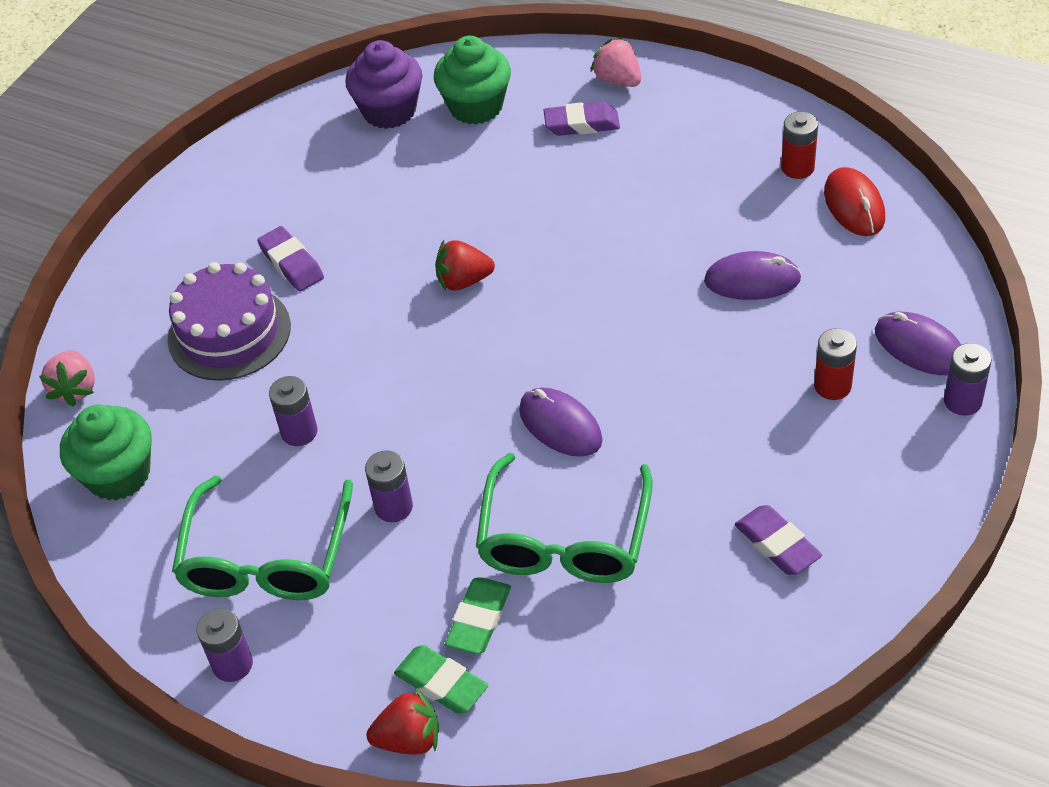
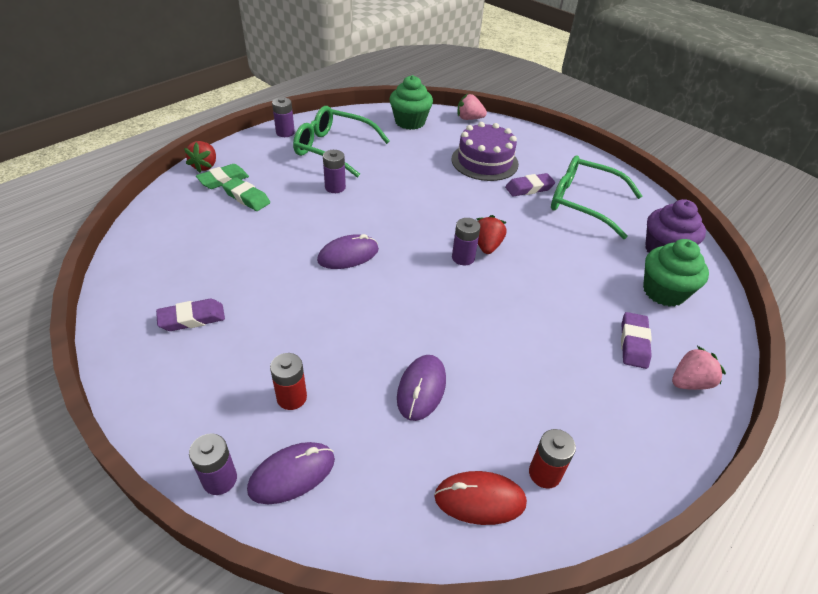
camera: 100 degrees right, 5 degrees down
purple battery [269,376,318,446] -> purple battery moved to [452,218,481,265]
green glasses [476,453,653,583] -> green glasses moved to [551,155,642,239]

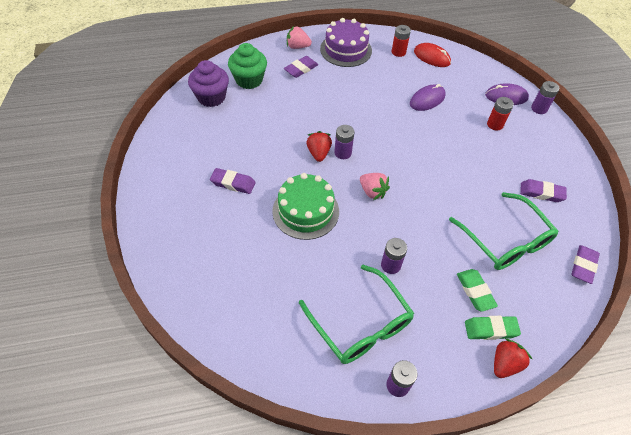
camera: 145 degrees left, 10 degrees up
purple mouse [317,234,379,269] -> none
green cupcake [389,75,433,130] -> none
purple cake [452,122,519,181] -> purple cake moved to [320,18,372,67]
pink strawberry [457,94,487,120] -> pink strawberry moved to [360,173,390,200]
red strawberry [476,215,507,254] -> red strawberry turned 135 degrees clockwise [306,131,332,162]
green glasses [551,155,642,239] -> green glasses moved to [449,192,558,270]
none -> green cake [272,173,339,240]
none -> purple eraser [572,245,600,284]

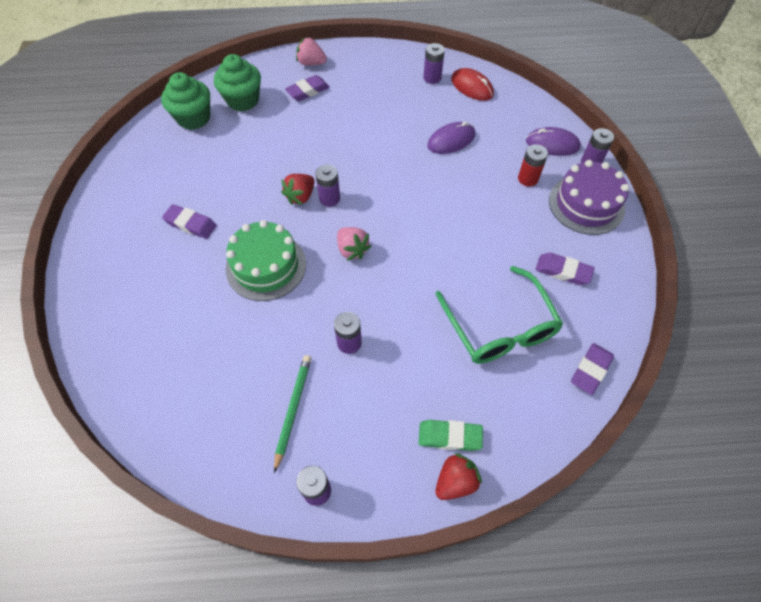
camera: 10 degrees right, 5 degrees up
purple cupcake [188,60,229,107] -> green cupcake [161,72,210,130]
green glasses [299,265,414,364] -> green pencil [274,355,311,473]
red strawberry [306,131,332,162] -> red strawberry turned 150 degrees counterclockwise [281,174,315,205]
purple cake [320,18,372,67] -> purple cake moved to [549,160,629,235]
red battery [392,25,411,57] -> purple battery [423,43,445,84]
green eraser [457,269,498,312] -> none

